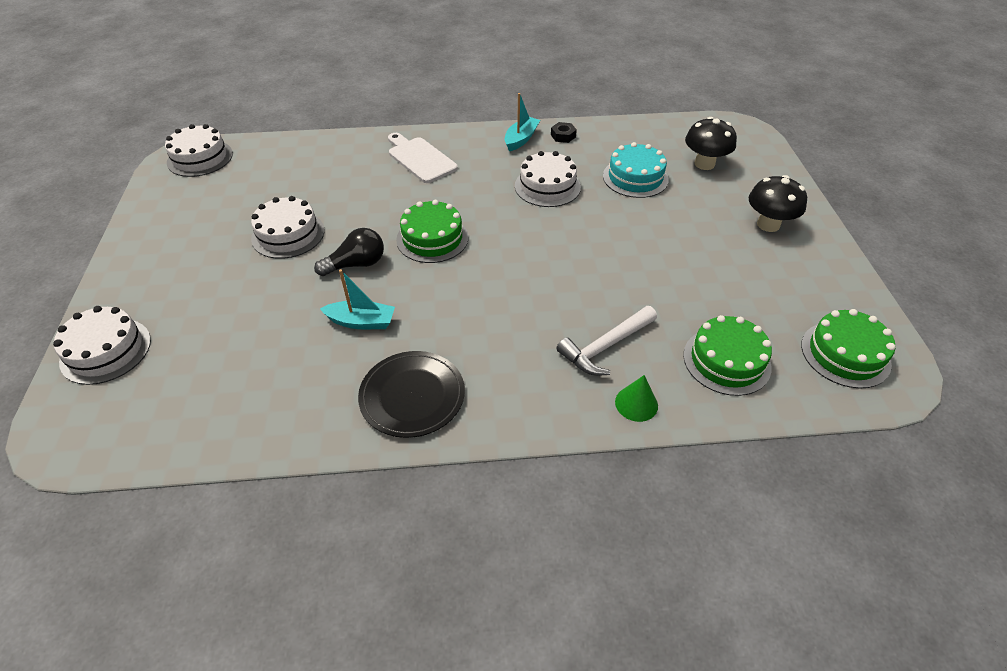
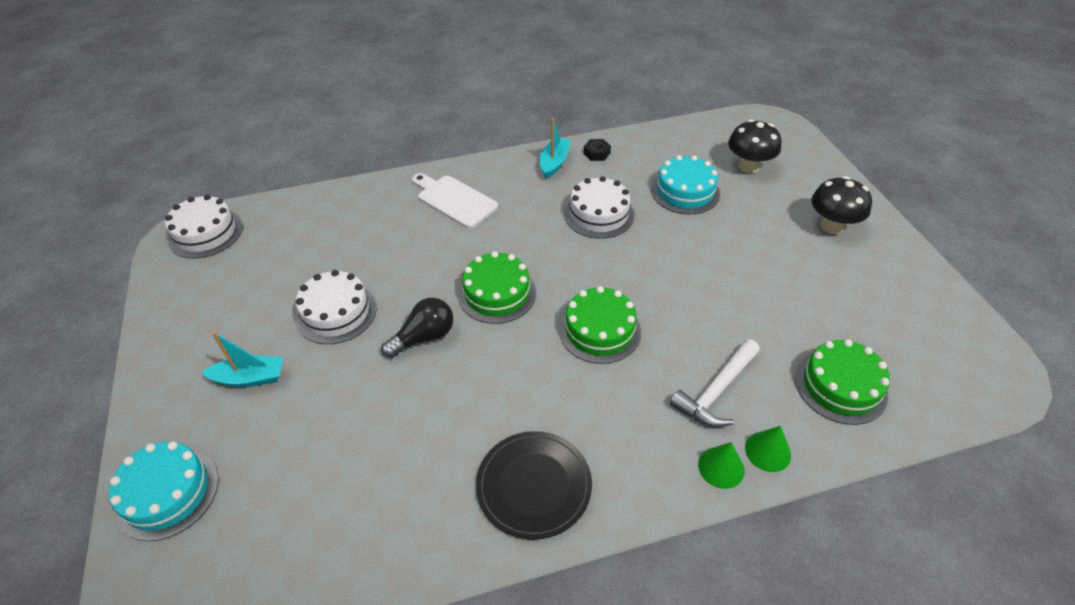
camera: 10 degrees left, 0 degrees up
white cake [53,306,151,385] -> turquoise cake [109,441,218,541]
turquoise boat [320,269,395,329] -> turquoise boat moved to [201,332,283,387]
green cake [801,309,895,389] -> green cake moved to [559,286,641,364]
none -> green cone [698,442,745,489]

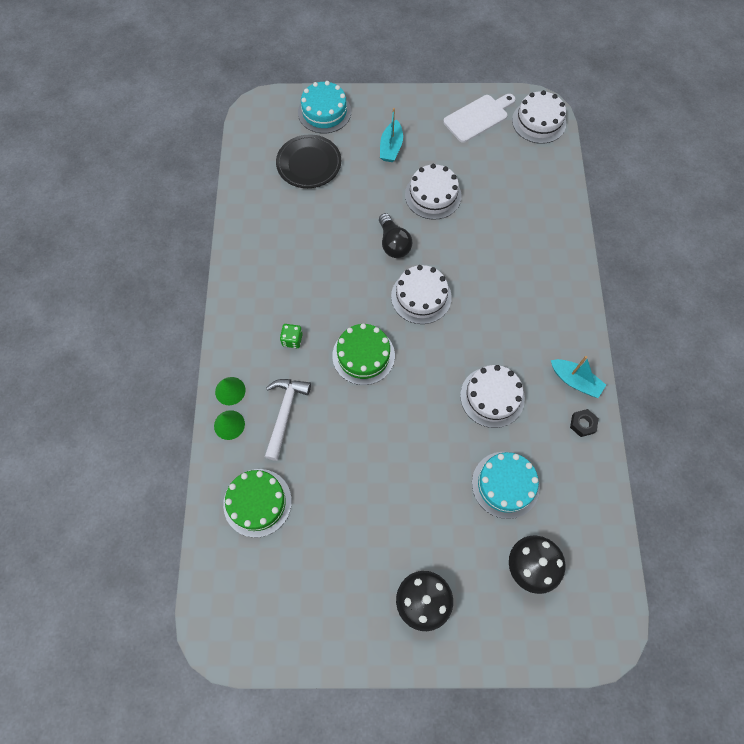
camera: 105 degrees right, 20 degrees up
white cutting board [412,173,498,228] -> white cutting board moved to [443,94,516,143]
green cake [458,251,536,324] -> white cake [391,265,452,324]
black plate [476,431,592,540] -> black plate moved to [276,134,341,188]
white hammer [670,339,760,427] -> white hammer turned 45 degrees clockwise [265,379,311,461]
none -> green dice [280,324,303,348]

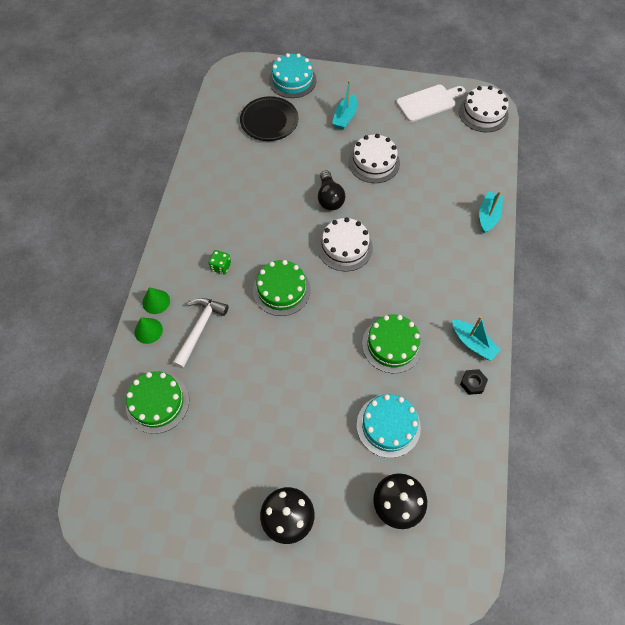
camera: 10 degrees right, 5 degrees down
white cake [460,365,525,428] -> green cake [362,314,423,373]
none -> turquoise boat [479,191,503,233]

